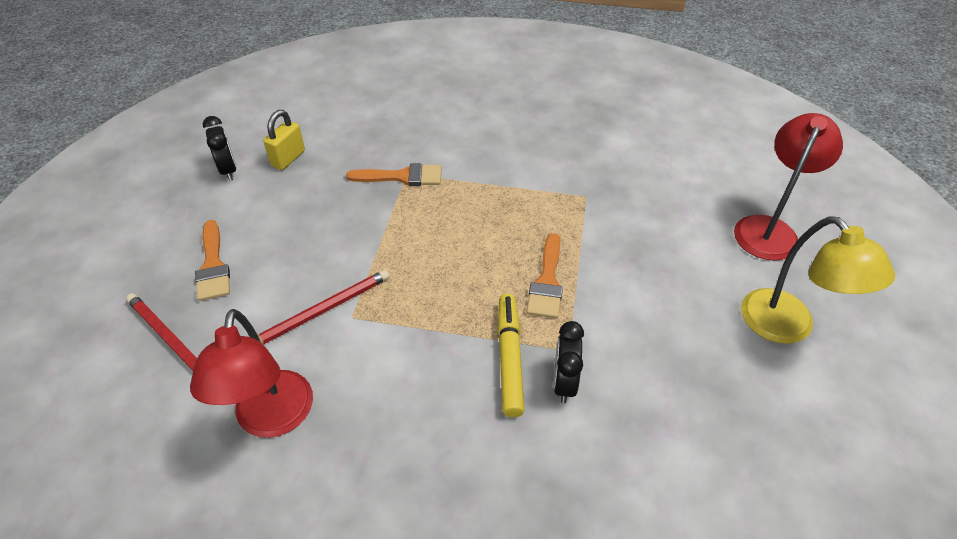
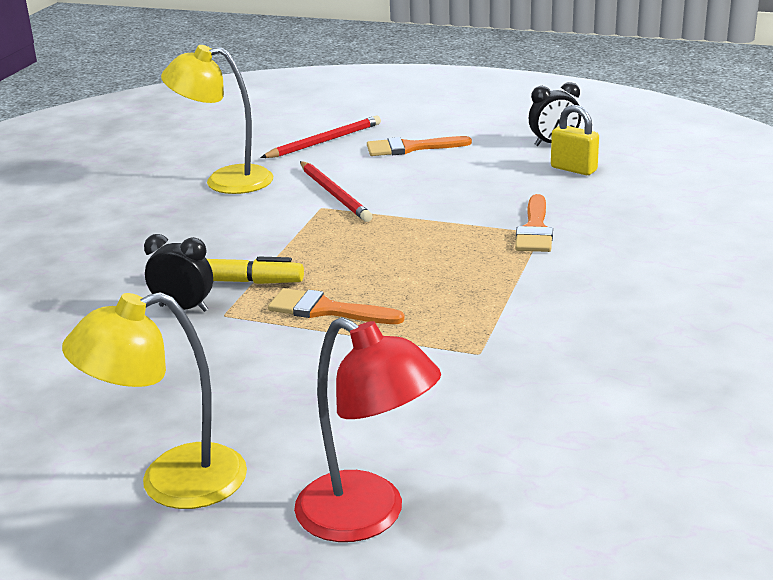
camera: 100 degrees right, 20 degrees down
red lamp [190,309,313,438] -> yellow lamp [161,45,273,194]

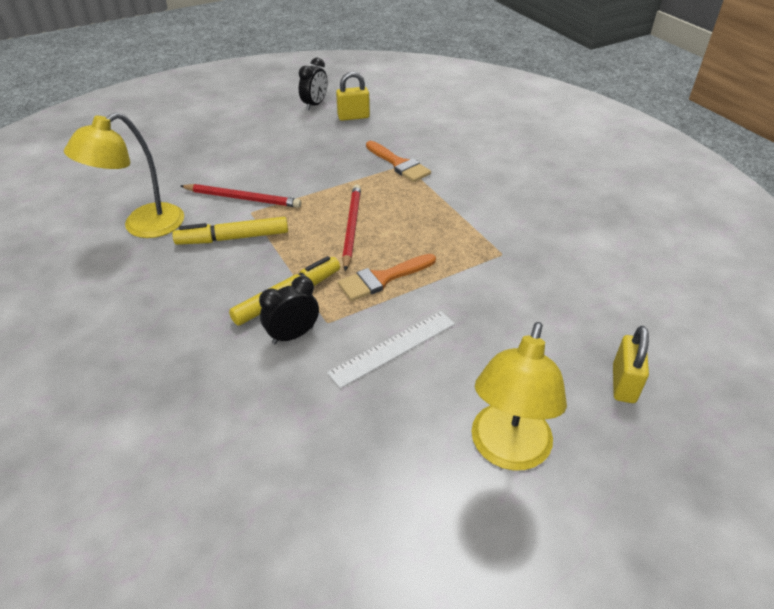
camera: 50 degrees left, 15 degrees up
red pencil [260,116,381,158] -> red pencil moved to [342,184,361,271]
red lamp [294,317,441,542] -> yellow padlock [613,326,649,403]
orange brush [367,136,472,156] -> none
none -> yellow marker [172,217,288,245]
none -> white ruler [327,311,455,388]

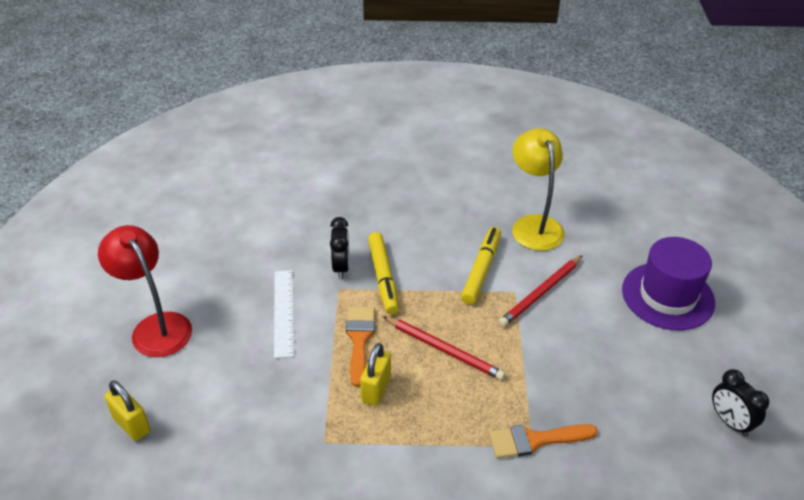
camera: 120 degrees right, 0 degrees up
yellow padlock [336,72,370,121] -> yellow padlock moved to [360,343,391,406]
yellow lamp [471,322,567,471] -> red lamp [98,225,192,357]
none -> purple hat [622,237,715,330]

